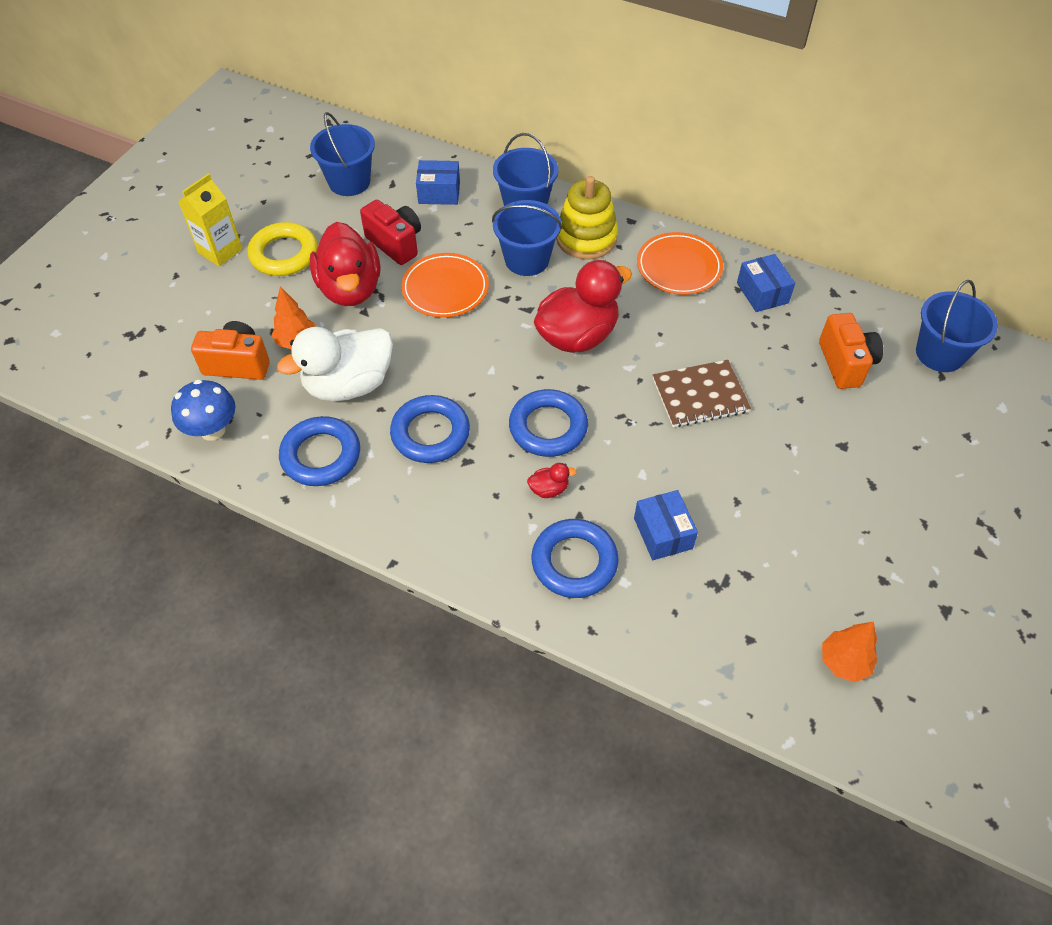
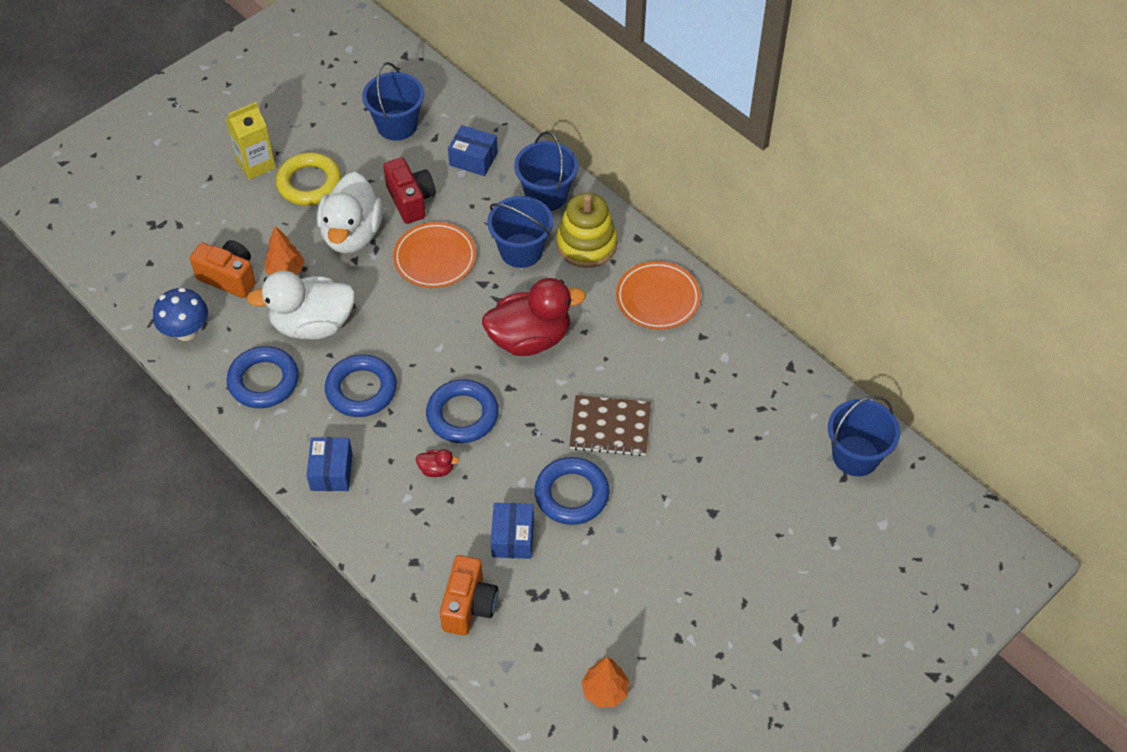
camera: 20 degrees right, 0 degrees up
red duck [310,222,380,306] -> white duck [317,172,383,253]
blue ring [531,519,619,598] -> blue ring moved to [534,457,610,525]
blue box [737,254,795,312] -> blue box moved to [306,437,353,491]
orange camera [819,313,883,389] -> orange camera moved to [440,555,498,636]

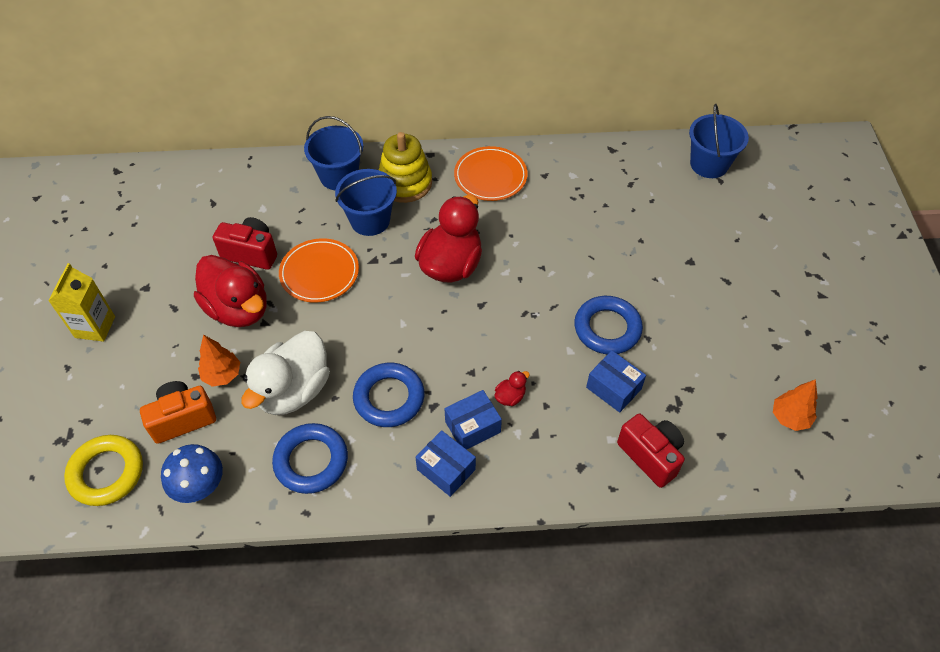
camera: 50 degrees left, 0 degrees up
yellow ring [276,152,341,206] -> yellow ring moved to [64,435,143,506]
white duck [317,172,383,253] -> red duck [194,255,267,327]
blue bucket [362,62,424,141] -> none
blue ring [426,379,499,443] -> none
orange camera [440,555,498,636] -> red camera [617,414,685,488]
blue box [448,125,498,176] -> blue box moved to [445,390,502,450]
brown notebook [569,395,651,456] -> none

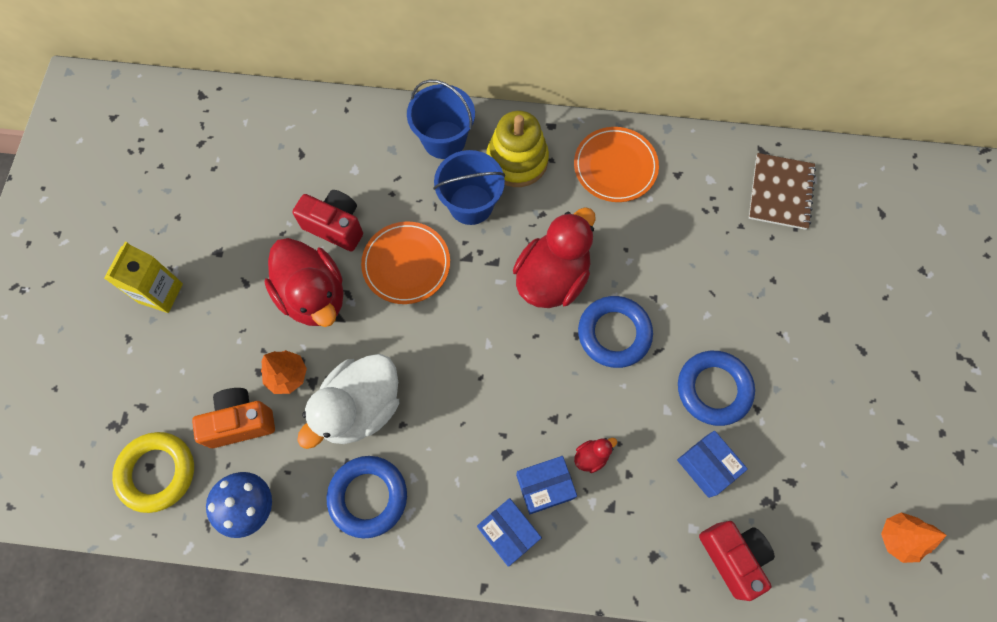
camera: 10 degrees right, 15 degrees up
blue ring [353,363,425,427] -> blue ring moved to [578,296,653,368]
blue bucket [689,104,749,178] -> none
none -> brown notebook [749,153,816,230]

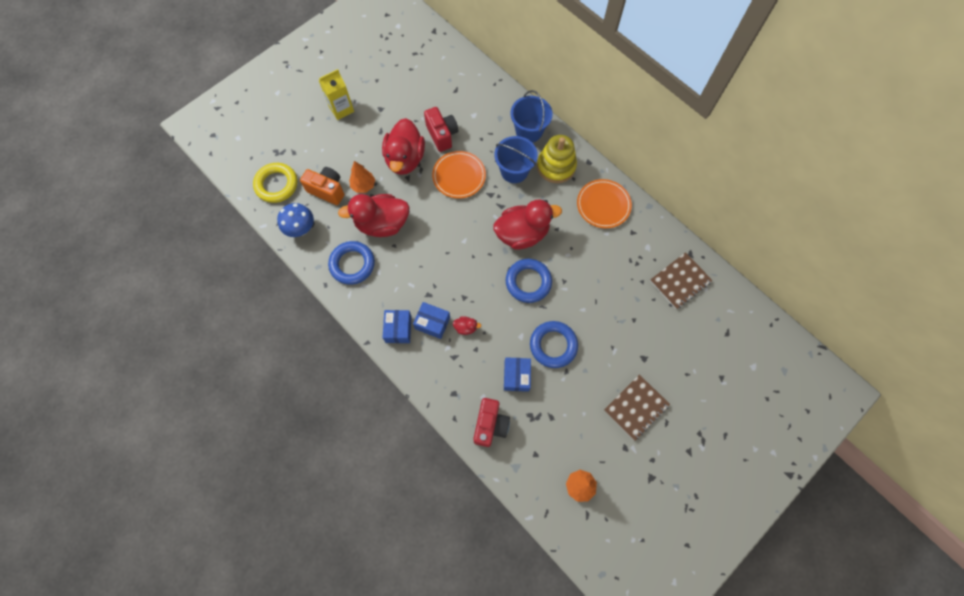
camera: 40 degrees right, 0 degrees up
white duck [297,354,399,449] -> red duck [338,194,409,237]
none -> brown notebook [604,374,670,441]

